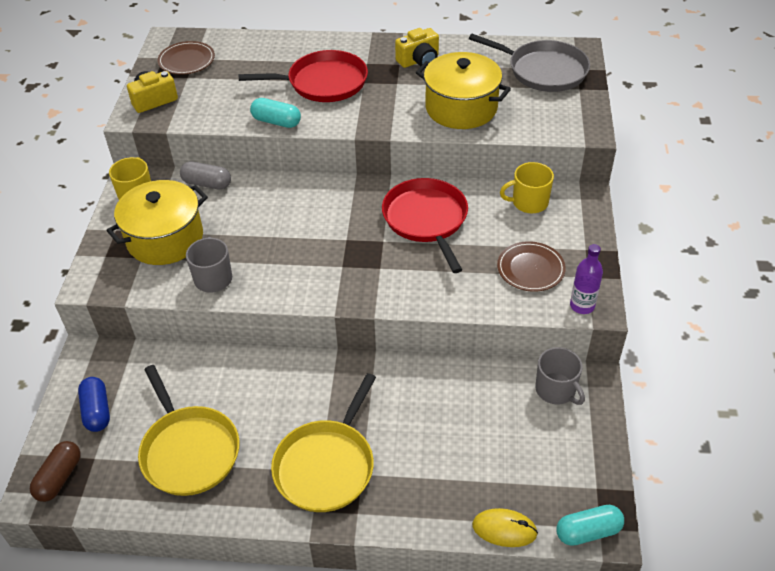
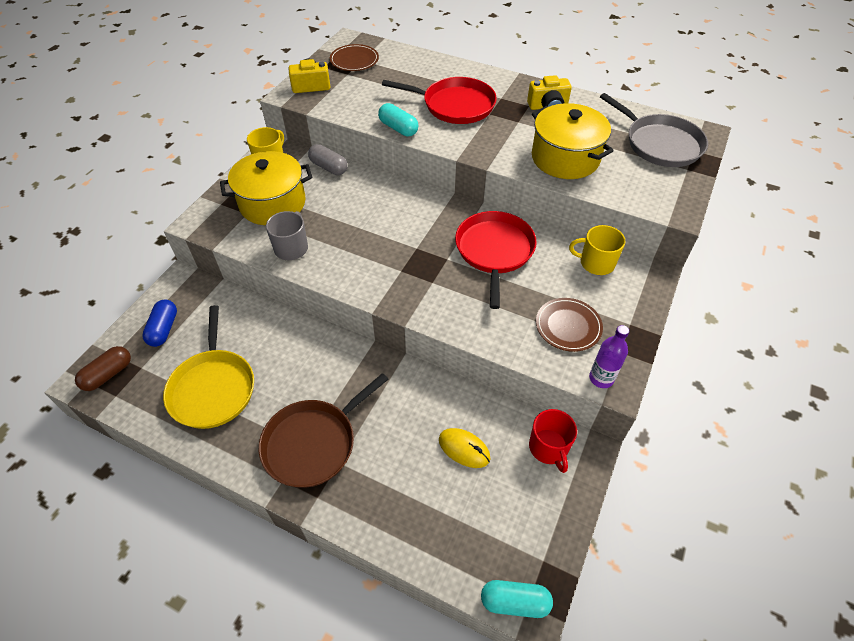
camera: 20 degrees right, 5 degrees up
yellow pan [271,373,376,512] -> brown pan [259,373,389,488]
yellow mouse [472,508,538,547] -> yellow mouse moved to [439,428,490,468]
grey mug [535,347,585,405] -> red mug [529,409,577,473]

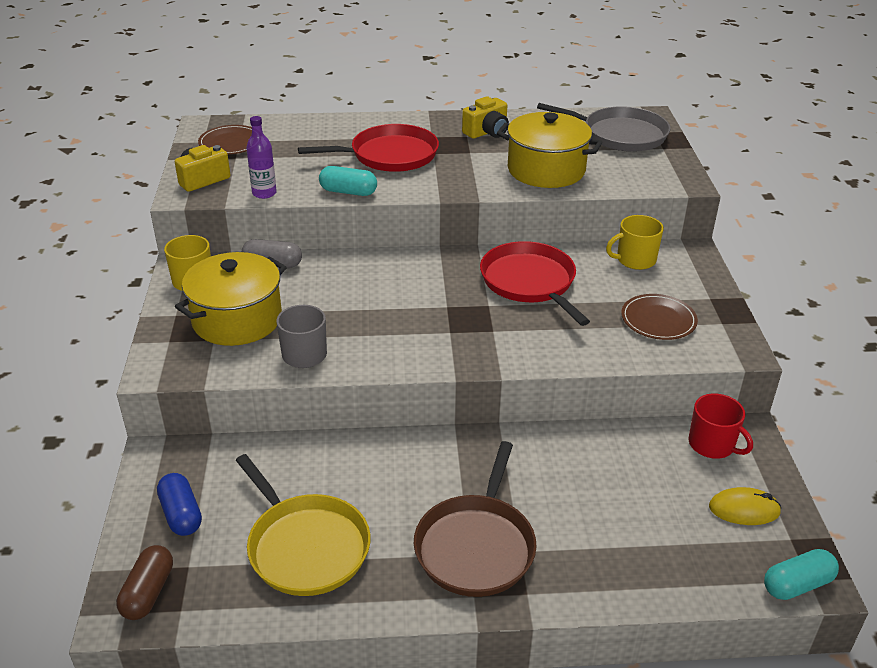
camera: 30 degrees left, 15 degrees down
yellow mouse [439,428,490,468] -> yellow mouse moved to [709,487,781,525]
purple bottle [589,325,629,388] -> purple bottle moved to [246,116,277,199]

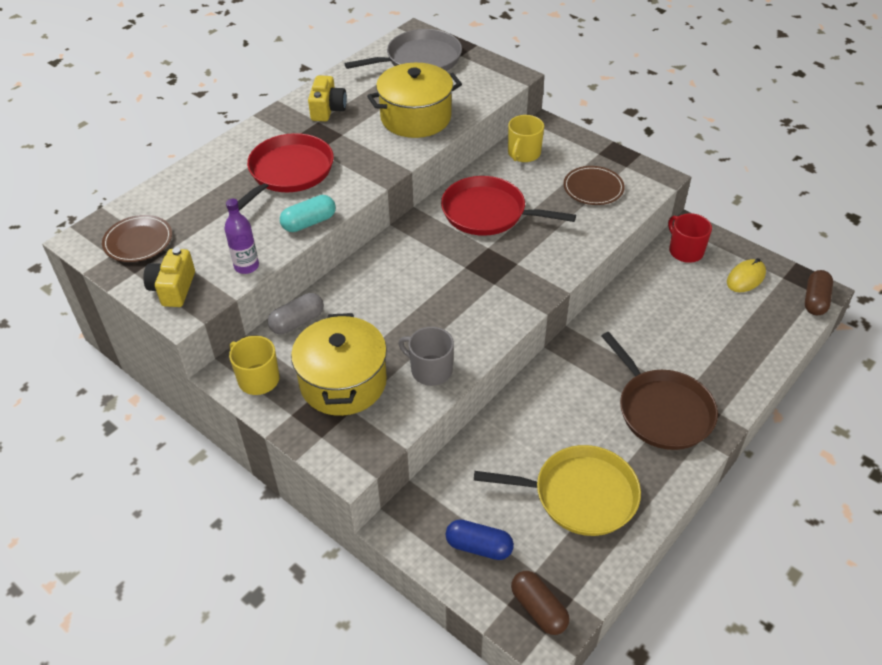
camera: 45 degrees left, 10 degrees up
red mug [688,393,753,459] -> red mug turned 120 degrees counterclockwise [668,213,712,263]
turquoise capsule [764,549,839,600] -> brown capsule [805,270,833,315]

